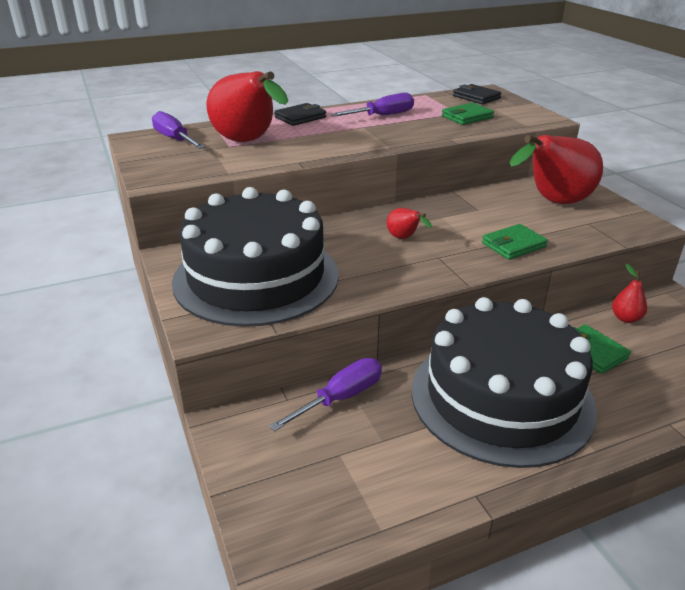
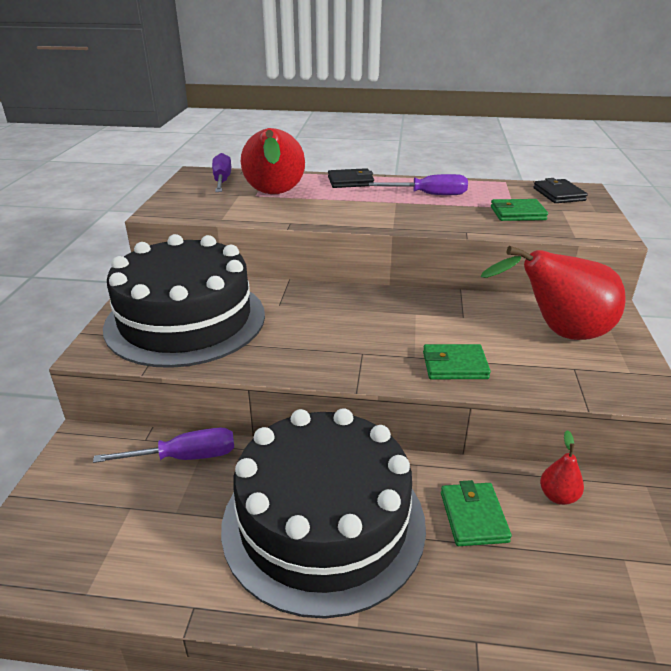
camera: 30 degrees right, 0 degrees up
red pear [387,208,432,239] -> none

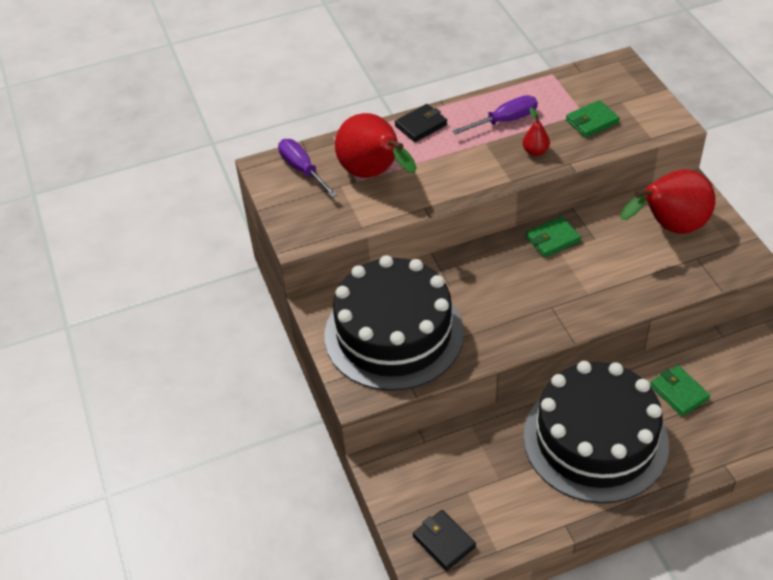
camera: 25 degrees left, 15 degrees up
purple screwdriver [93,428,234,463] -> none
green wallet [423,344,491,379] -> green wallet moved to [526,216,581,258]
black wallet [534,178,588,203] -> black wallet moved to [413,510,476,571]
red pear [540,430,584,505] -> red pear moved to [522,108,550,156]

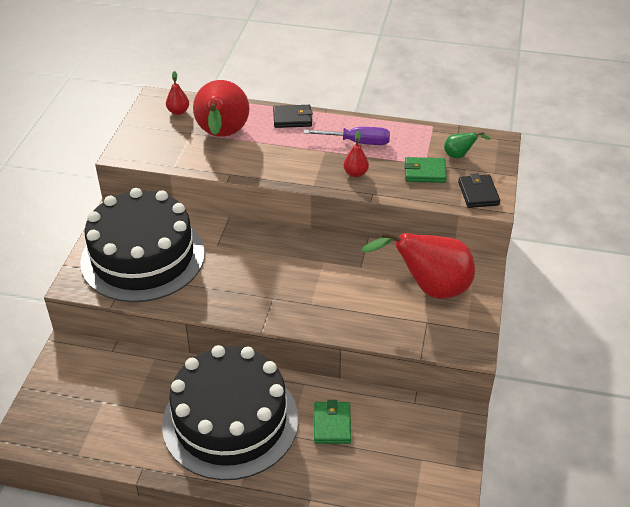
camera: 30 degrees right, 5 degrees down
purple screwdriver [278,139,338,198] -> red pear [166,71,189,115]
black wallet [413,510,476,571] -> black wallet moved to [458,173,500,208]
green wallet [526,216,581,258] -> none
none -> green pear [444,132,490,158]

